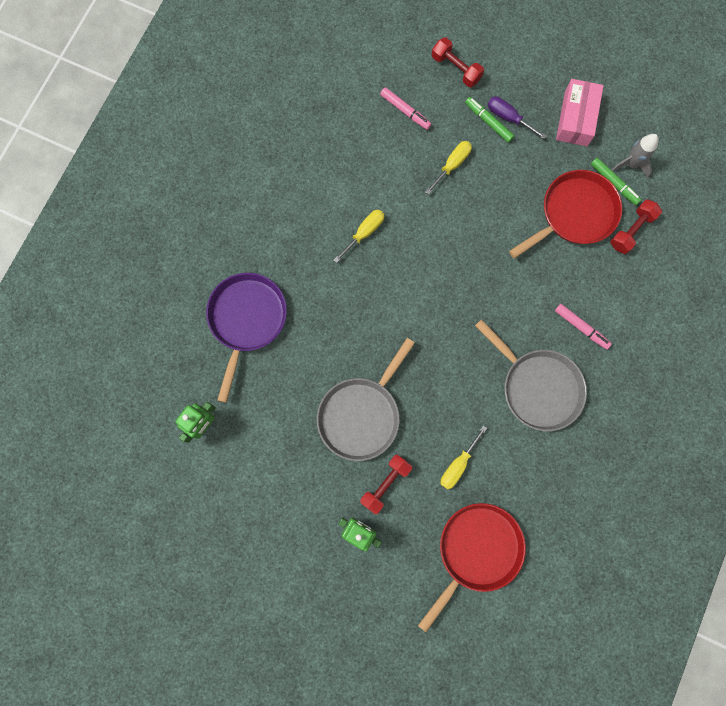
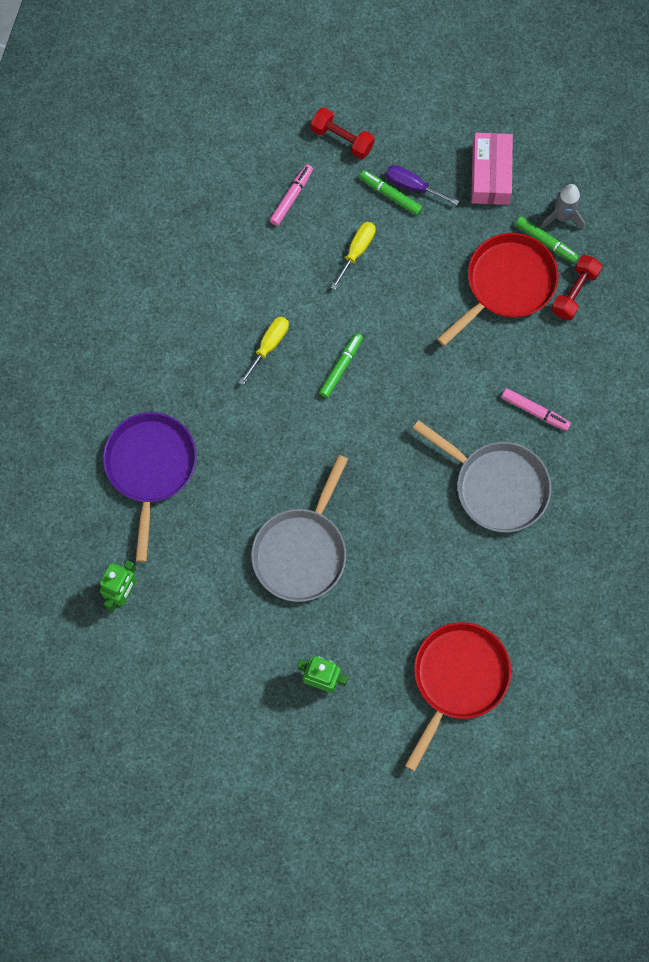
camera: 10 degrees left, 5 degrees down
red dumbbell [360,455,412,514] -> none
pink marker [380,87,431,130] -> pink marker turned 90 degrees counterclockwise [270,164,313,226]
yellow screwdriver [441,425,487,489] -> none
none -> green marker [319,333,363,398]

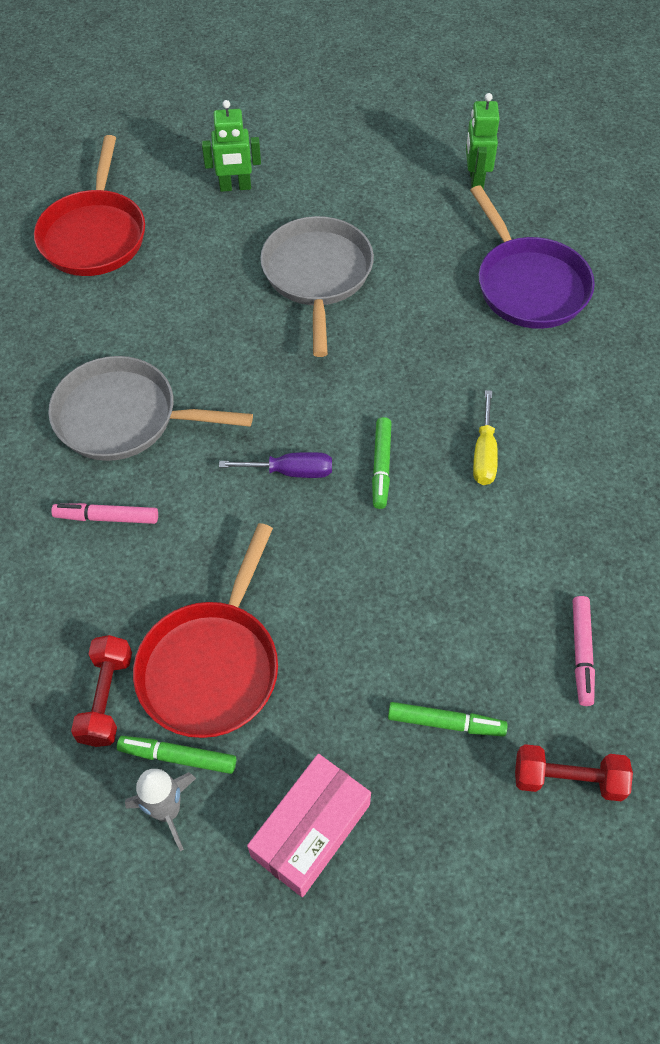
camera: 155 degrees right, 15 degrees down
yellow screwdriver [331,222,376,290] -> none
purple screwdriver [386,165,459,205] -> purple screwdriver moved to [219,452,332,478]
pink box [471,133,513,205] -> pink box turned 60 degrees clockwise [247,754,371,897]

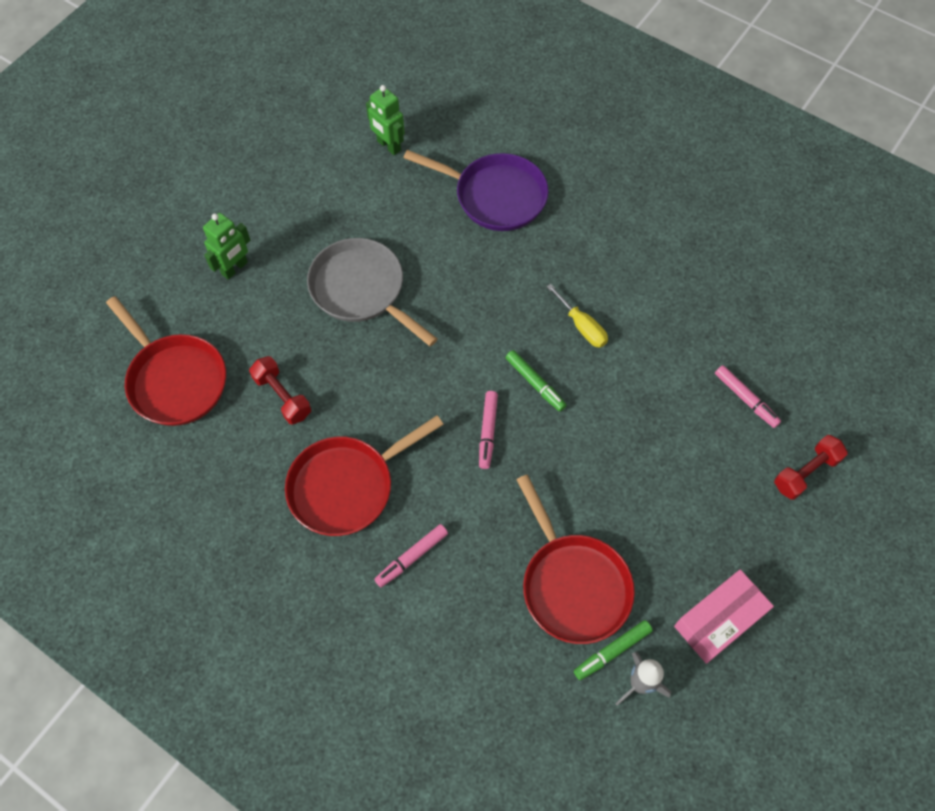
camera: 45 degrees left, 5 degrees up
grey pan [48,356,253,461] -> red pan [285,415,444,536]
red dumbbell [71,635,132,747] -> red dumbbell moved to [249,356,311,425]
purple screwdriver [219,452,332,478] -> pink marker [479,391,498,469]
pink box [247,754,371,897] -> pink box turned 60 degrees clockwise [674,569,774,664]
green marker [388,702,508,737] -> none

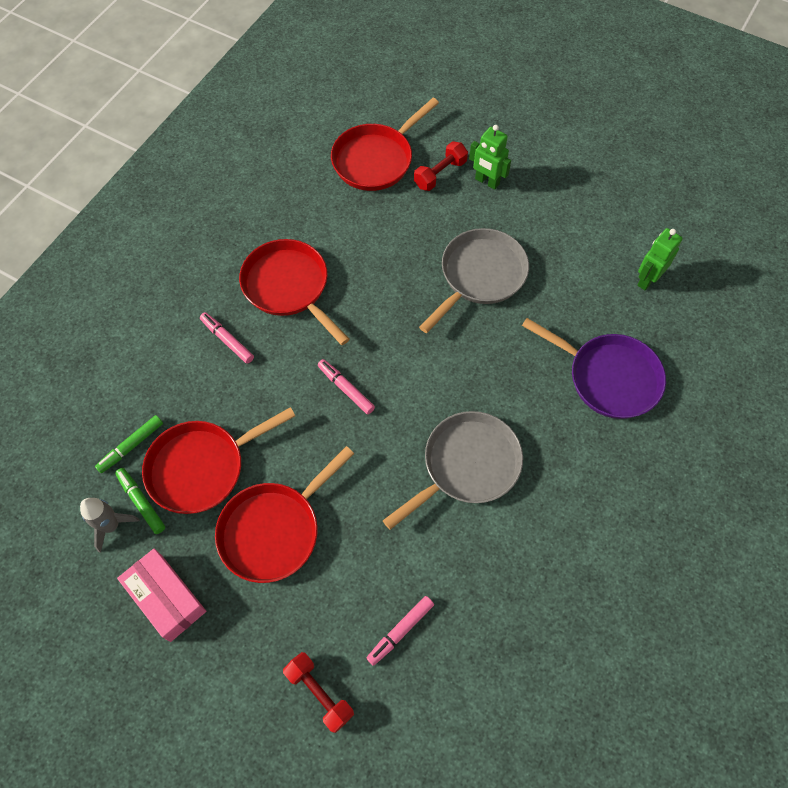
camera: 85 degrees right, 0 degrees up
red dumbbell [249,356,311,425] -> red dumbbell moved to [414,141,468,191]
purple pan [404,150,549,231] -> purple pan turned 75 degrees counterclockwise [522,318,666,419]
pink marker [479,391,498,469] -> pink marker turned 45 degrees clockwise [318,359,375,414]
green marker [505,350,566,412] -> green marker moved to [95,415,163,473]
yellow screwdriver [546,284,608,348] -> grey pan [383,411,523,530]
none -> red pan [215,446,354,583]

